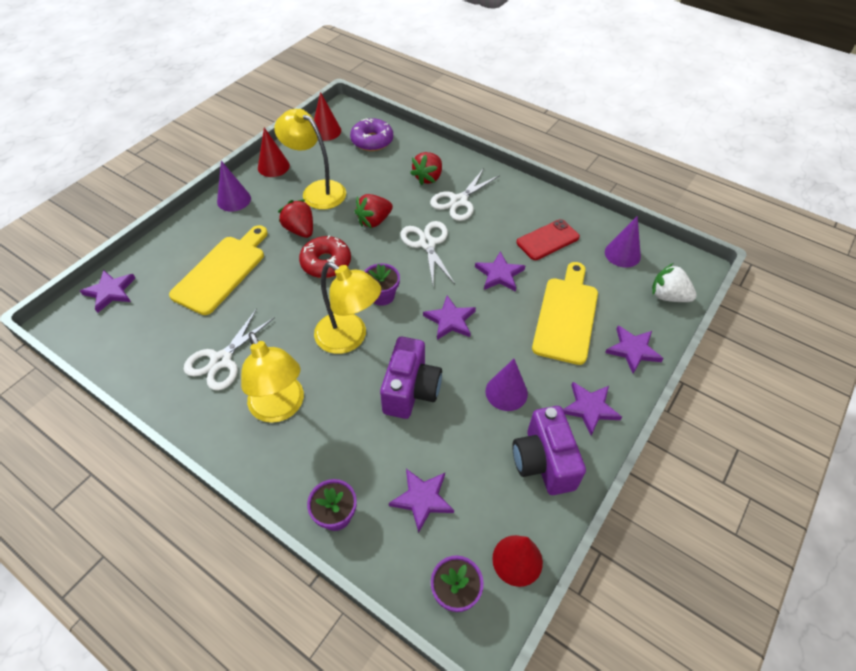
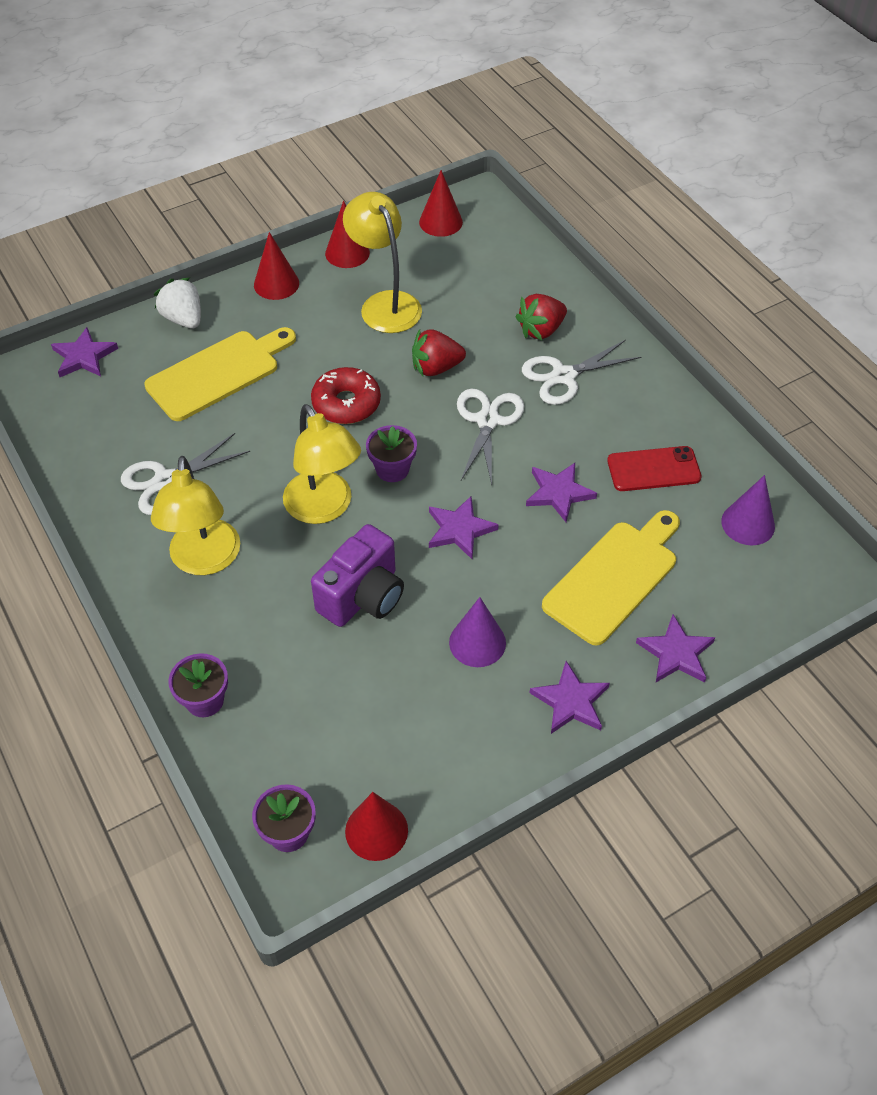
camera: 25 degrees right, 0 degrees up
purple cone [217,161,251,212] -> red cone [254,232,299,300]
red strawberry [278,199,313,238] -> none
purple donut [350,118,393,151] -> none
purple star [389,469,454,533] -> none
purple camera [512,406,586,495] -> none
white strawberry [652,263,697,302] -> white strawberry moved to [154,278,201,328]

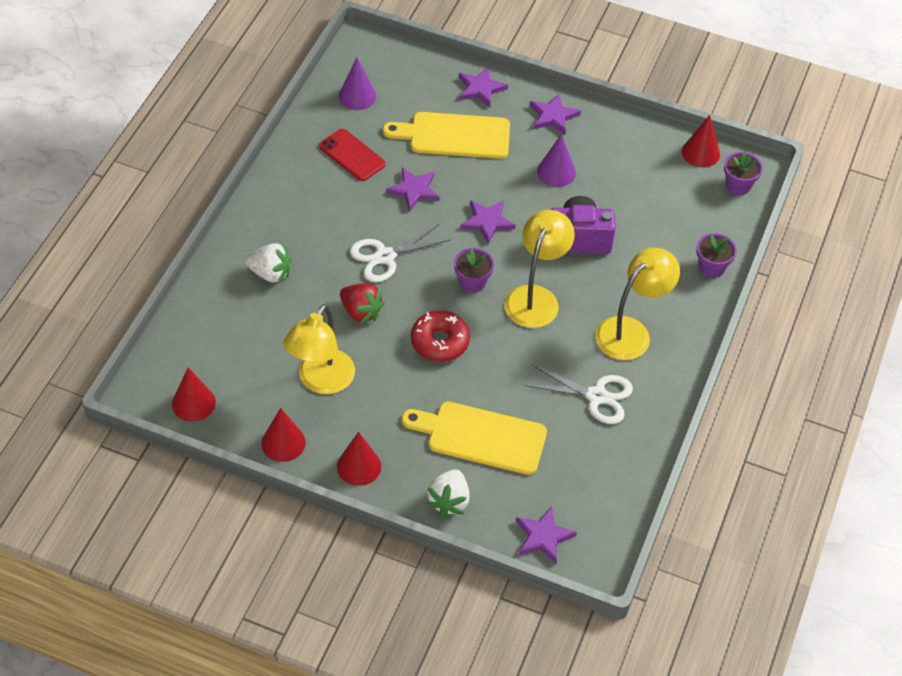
camera: 130 degrees left, 0 degrees up
red strawberry [515,294,567,340] -> white strawberry [245,243,291,284]
white scissors [522,340,641,405] -> none

